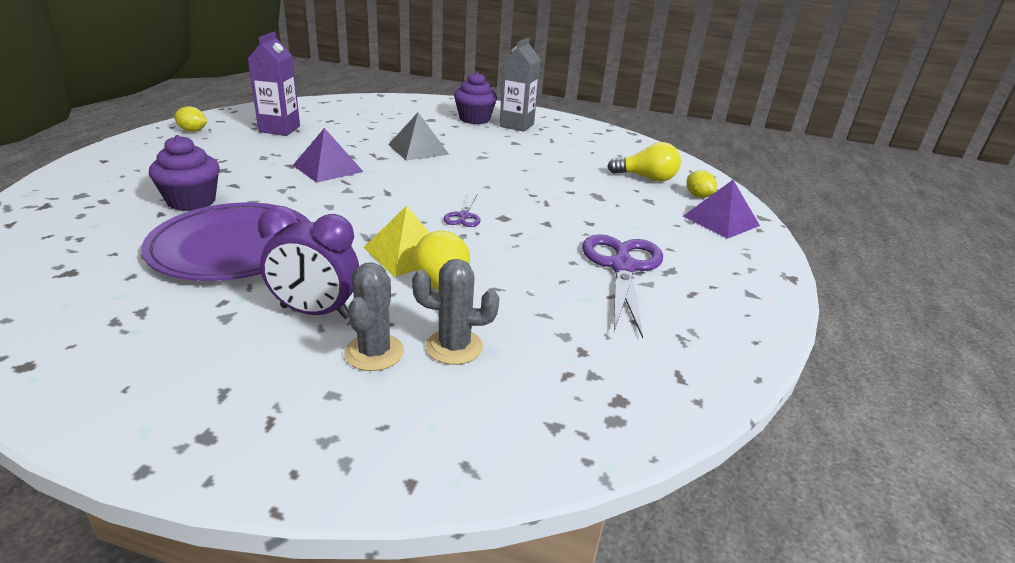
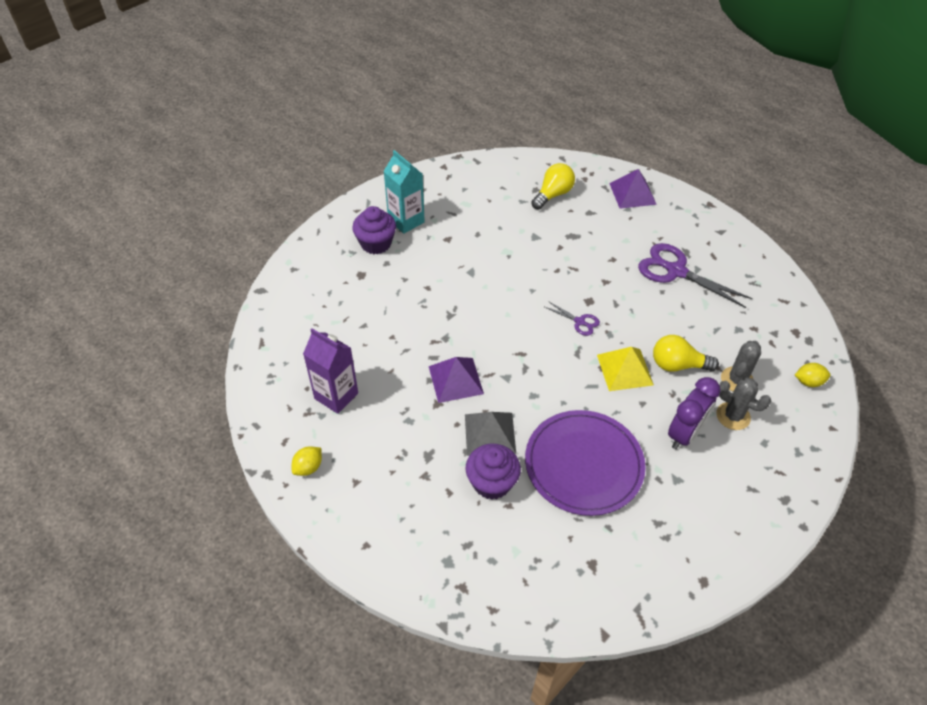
camera: 60 degrees left, 20 degrees up
grey pyramid [388,112,449,160] -> grey pyramid moved to [465,412,516,456]
grey carton [499,38,540,132] -> turquoise carton [384,150,425,234]
yellow lemon [686,170,717,198] -> yellow lemon moved to [795,363,830,387]

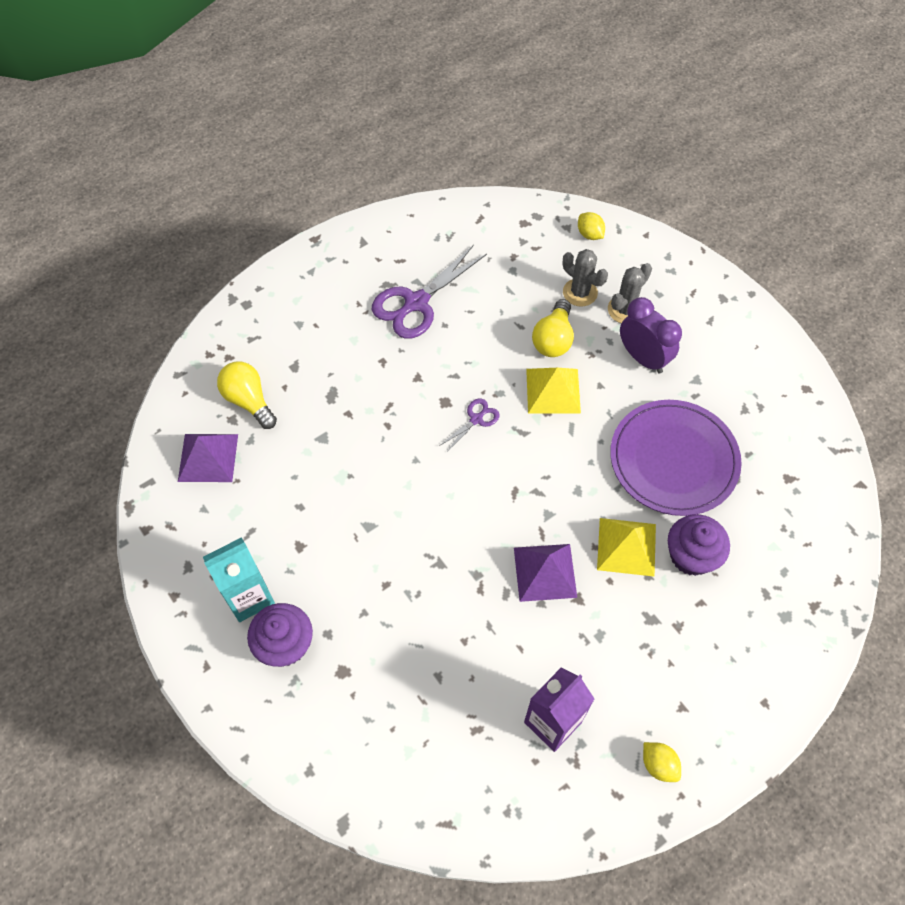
camera: 80 degrees left, 10 degrees up
grey pyramid [465,412,516,456] -> yellow pyramid [597,518,656,577]
purple pyramid [609,169,657,209] -> purple pyramid moved to [178,434,238,482]
yellow lemon [795,363,830,387] -> yellow lemon turned 45 degrees counterclockwise [578,212,605,240]

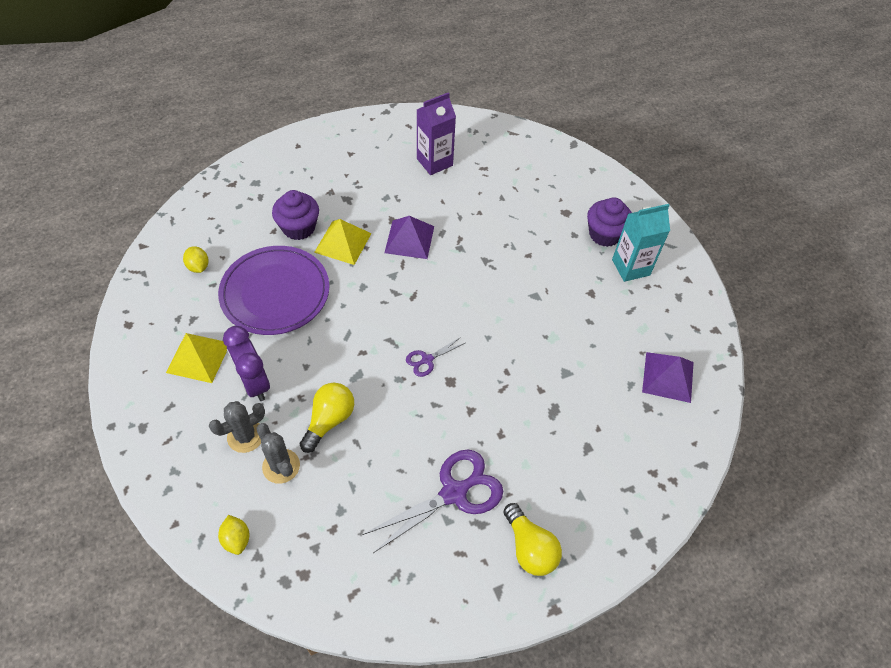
camera: 170 degrees left, 5 degrees down
yellow light bulb [217,362,277,429] -> yellow light bulb moved to [503,503,562,576]
yellow pyramid [526,368,581,414] -> yellow pyramid moved to [166,333,227,383]
yellow lemon [643,742,681,782] -> yellow lemon moved to [183,246,208,273]

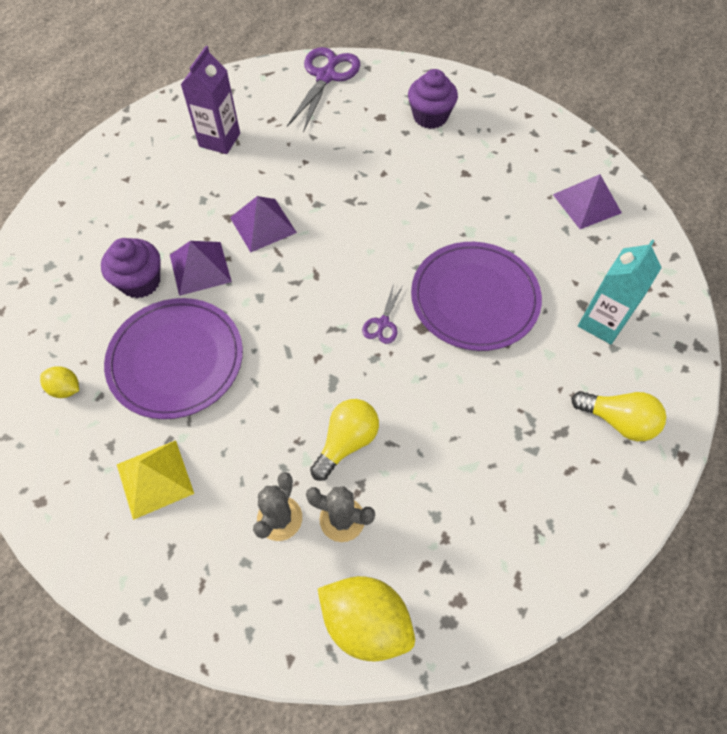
camera: 35 degrees left, 5 degrees up
yellow lemon [218,515,250,555] -> yellow lemon [318,576,415,662], size x1.99
purple clock [223,326,270,401] -> none
yellow light bulb [300,383,354,453] -> yellow light bulb turned 45 degrees clockwise [310,399,379,481]
yellow pyramid [314,219,372,265] -> purple pyramid [170,241,232,296]
purple scissors [362,449,503,553] -> purple scissors moved to [287,47,360,133]
turquoise carton [612,204,670,282] -> turquoise carton moved to [578,240,662,344]
none -> purple plate [411,242,542,351]

